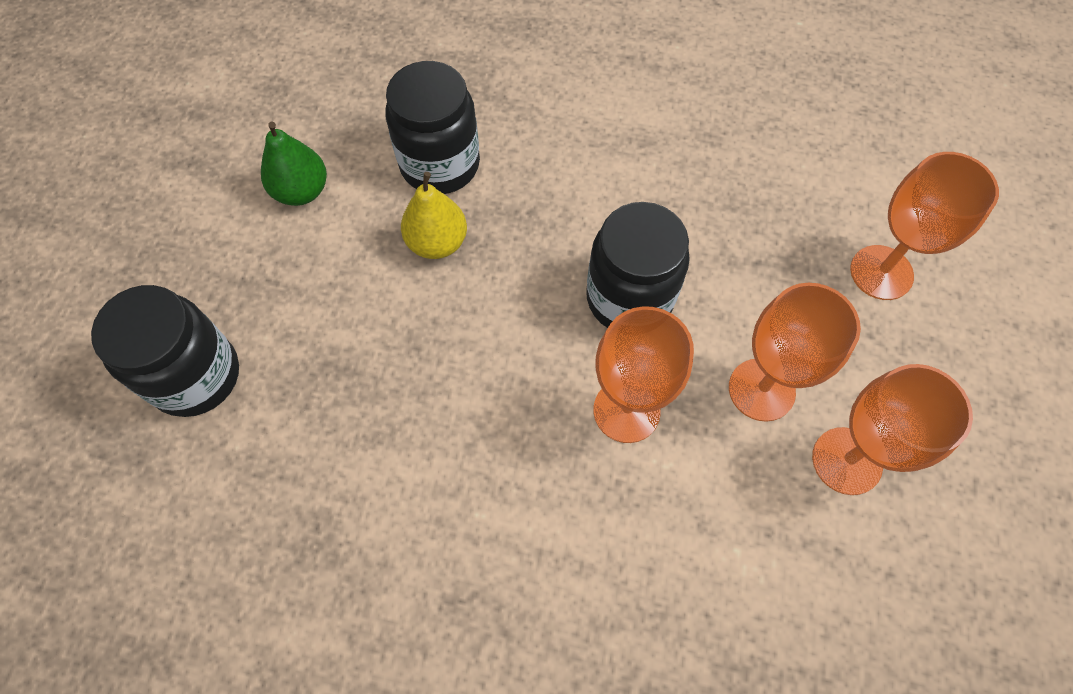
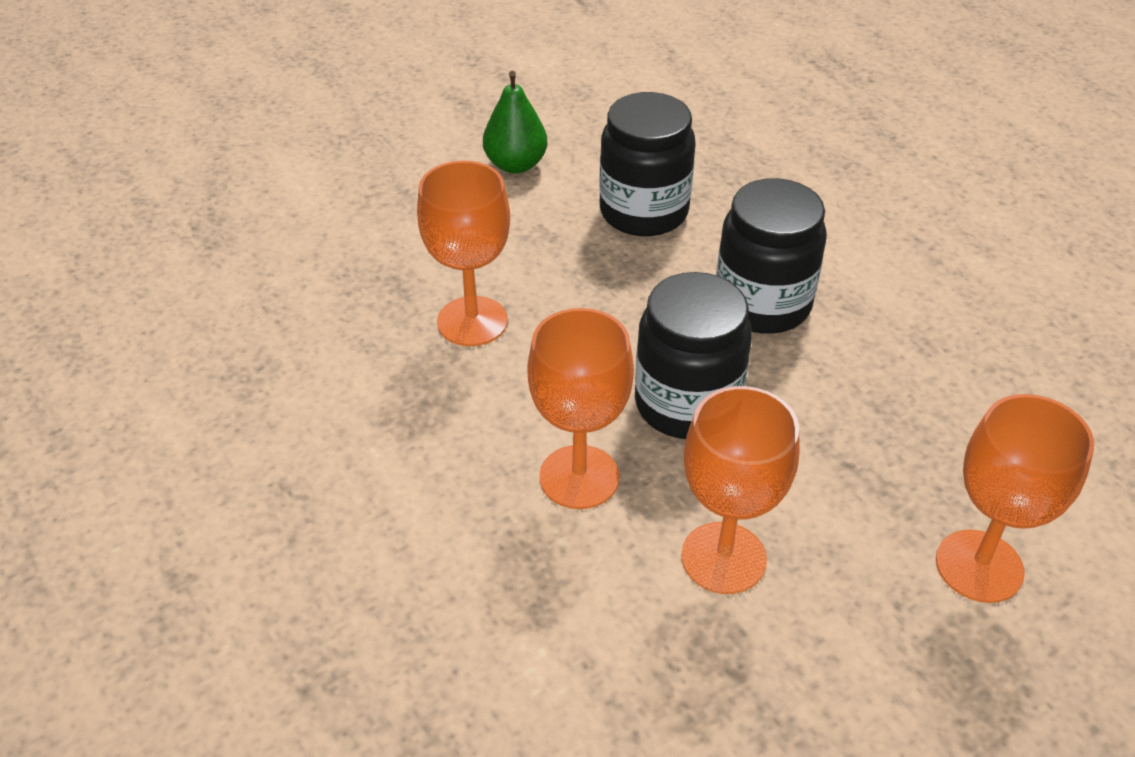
camera: 45 degrees right, 20 degrees down
black jar [91,285,239,417] -> black jar moved to [716,178,827,334]
yellow pear [401,172,467,259] -> none
orange goblet [812,364,973,495] -> orange goblet moved to [417,161,510,346]

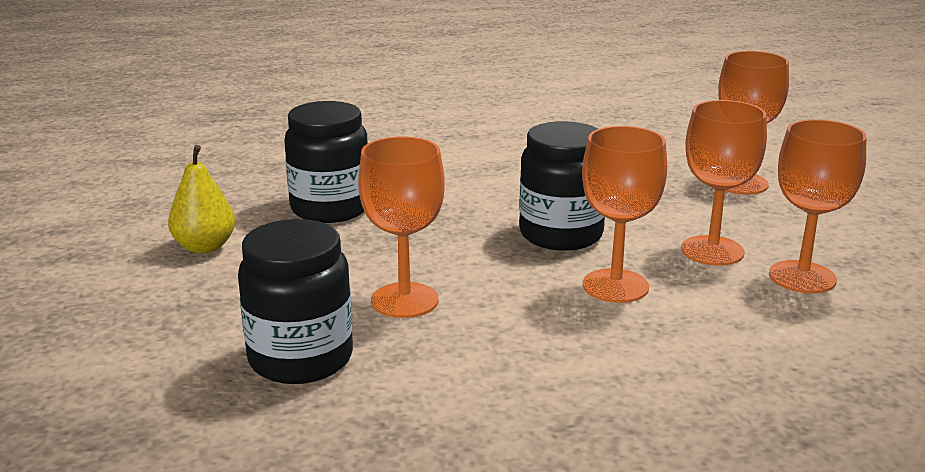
camera: 70 degrees left, 20 degrees down
green pear [483,71,548,174] -> yellow pear [168,145,235,253]
black jar [716,178,827,334] -> black jar moved to [238,219,353,384]
none -> orange goblet [769,119,867,293]

